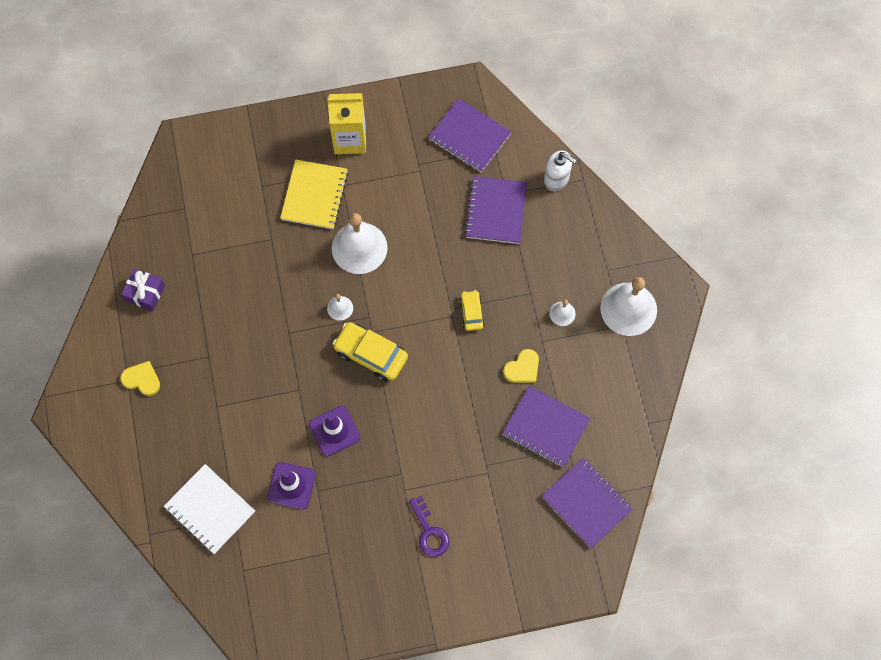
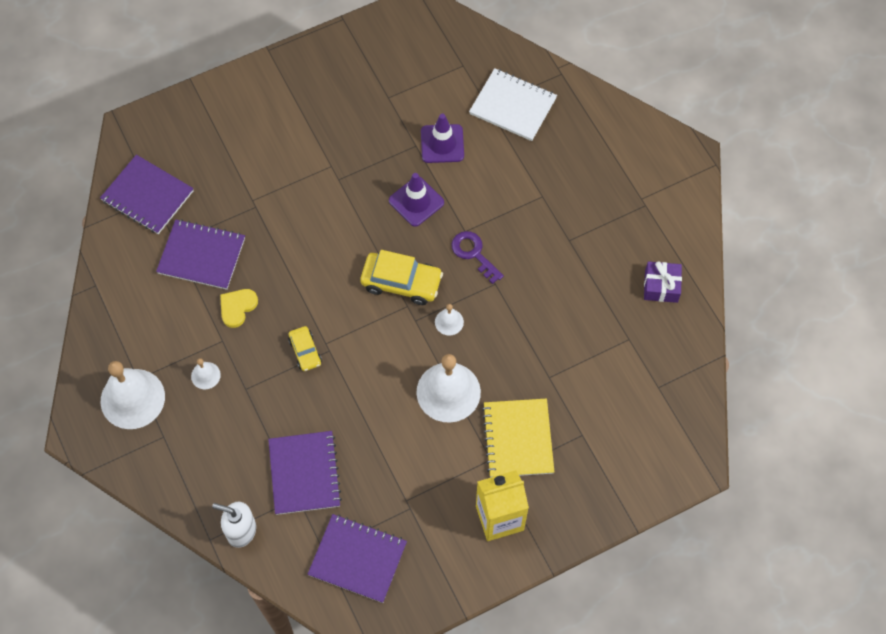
camera: 165 degrees right, 5 degrees down
yellow heart [120,361,160,396] -> none
purple key [409,496,449,557] -> purple key moved to [451,231,504,284]

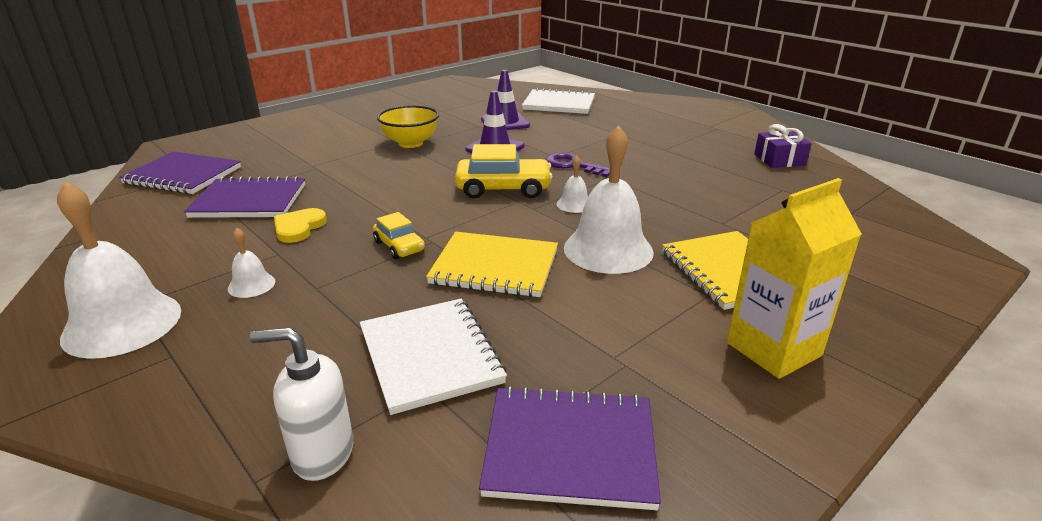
camera: 15 degrees left, 35 degrees down
purple notebook [268,431,342,515] -> white notebook [360,299,507,415]
none -> yellow bowl [377,105,439,148]
none -> yellow notebook [426,232,558,297]

